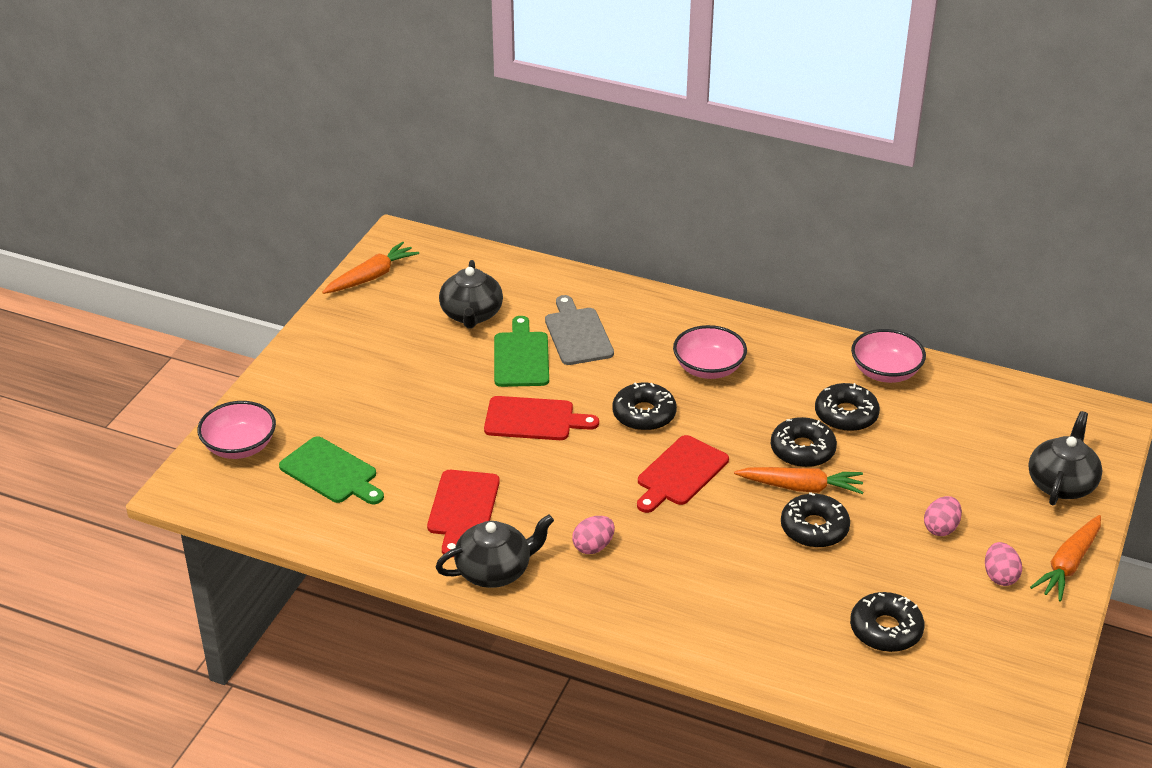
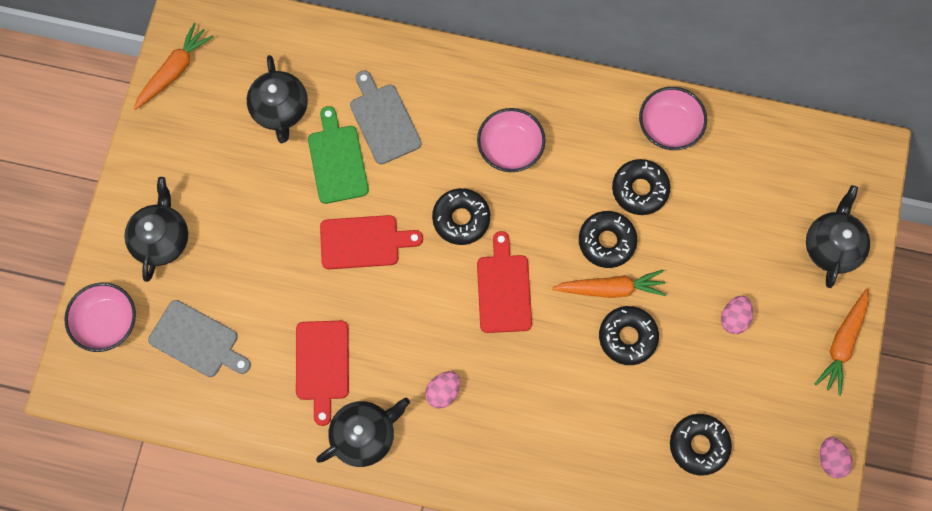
camera: 10 degrees left, 35 degrees up
green cutting board [279,437,384,505] -> grey cutting board [148,300,251,377]
red cutting board [637,435,729,513] -> red cutting board turned 150 degrees clockwise [477,231,532,333]
pink egg [985,542,1022,586] -> pink egg moved to [819,437,853,479]
none -> black teapot [124,177,188,282]

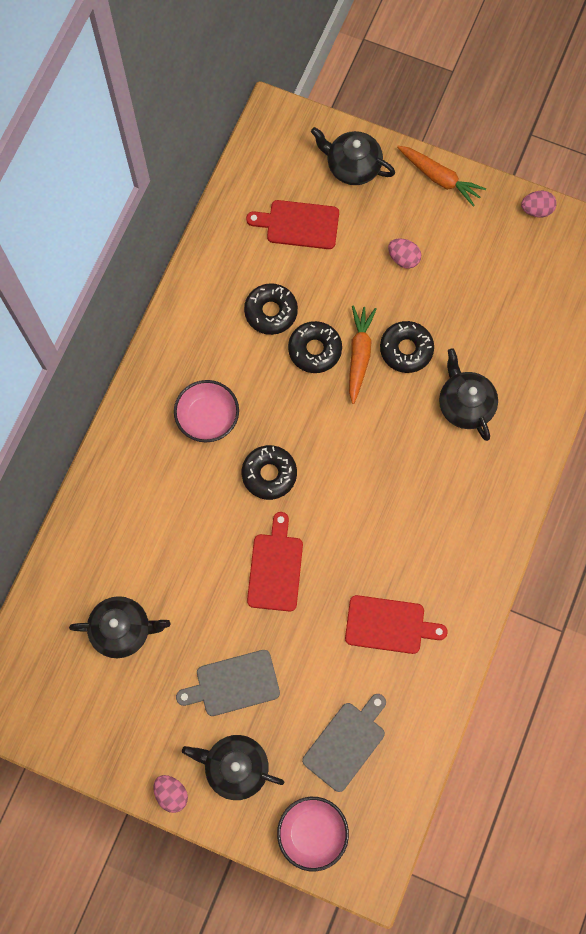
camera: 80 degrees left, 0 degrees up
orange carrot [134,23,214,110] -> none
green cutting board [308,106,369,204] -> none
black teapot [316,398,410,467] -> black teapot moved to [439,348,498,441]
grey cutting board [350,70,422,164] -> grey cutting board moved to [176,650,280,716]
pink egg [425,371,460,409] -> pink egg moved to [153,775,188,813]
red cutting board [477,231,532,333] -> red cutting board moved to [246,200,339,249]
pink bowl [639,87,707,150] -> none
black donut [670,414,732,476] -> none

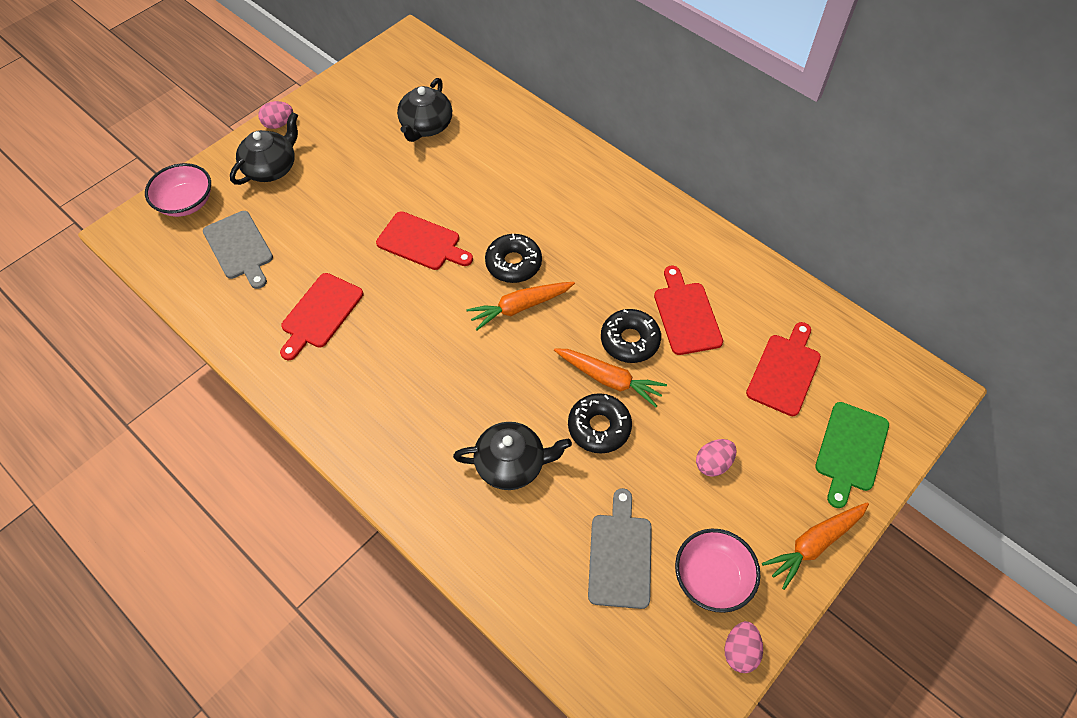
camera: 110 degrees right, 15 degrees down
pink bowl [174,380,239,442] -> pink bowl moved to [675,529,760,613]
grey cutting board [176,650,280,716] -> grey cutting board moved to [588,488,652,609]
black donut [244,283,298,335] -> red cutting board [654,266,723,355]
black teapot [311,127,395,185] -> green cutting board [815,402,889,508]
none -> orange carrot [466,282,575,331]

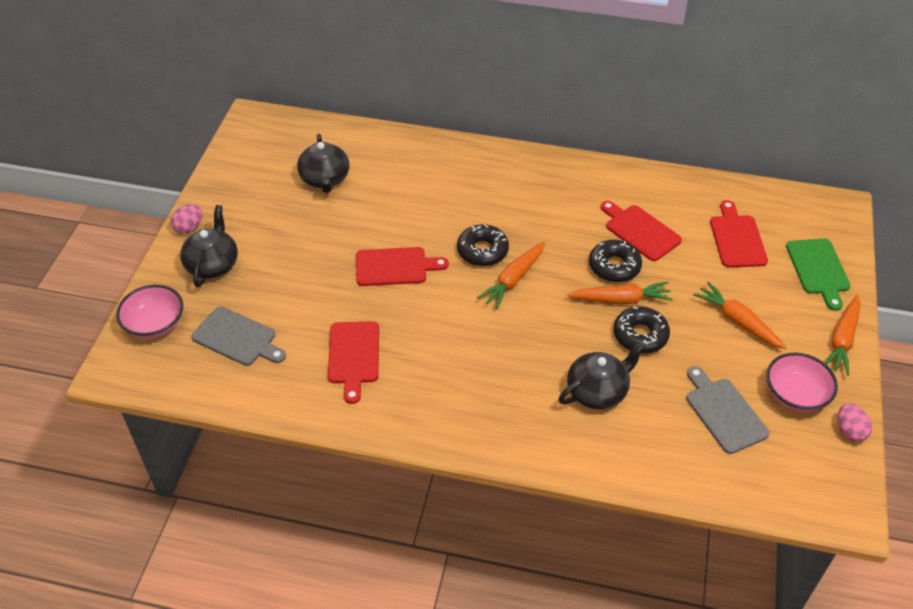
camera: 30 degrees left, 10 degrees down
pink egg [696,439,737,477] -> orange carrot [693,282,787,349]

